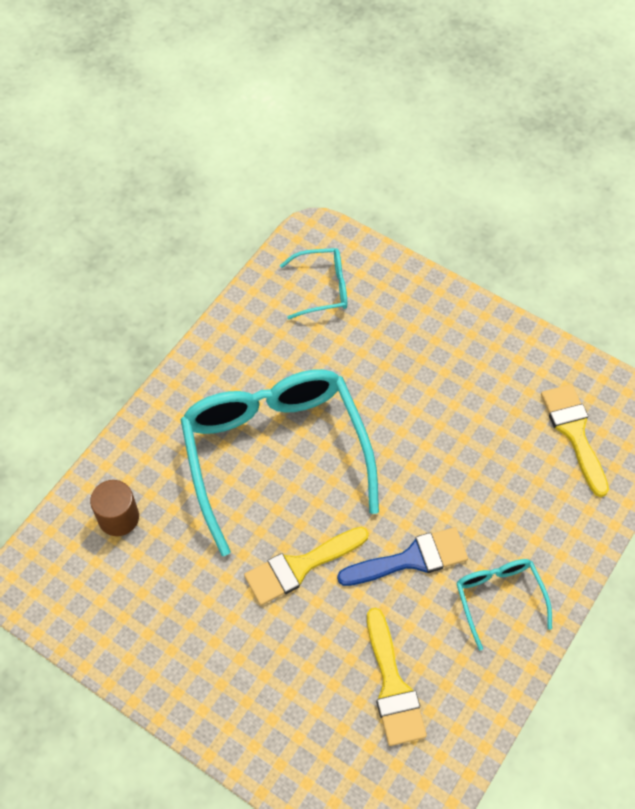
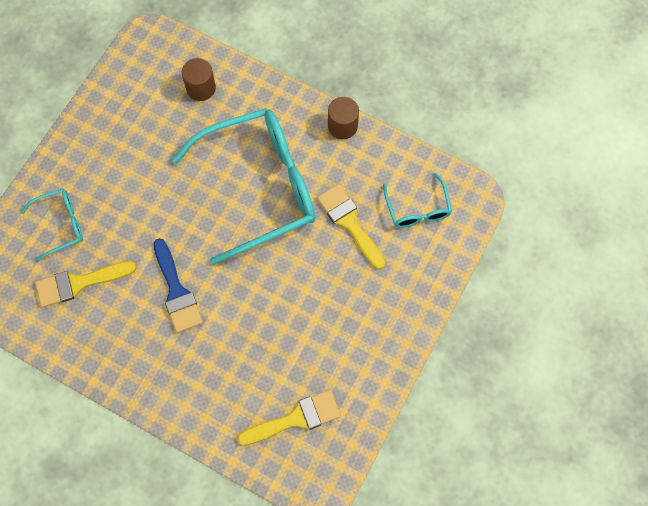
camera: 85 degrees right, 10 degrees up
yellow brush [244,527,369,605] -> yellow brush moved to [317,184,385,270]
turquoise glasses [456,559,552,651] -> turquoise glasses moved to [21,189,83,261]
none -> brown cylinder [328,97,359,139]

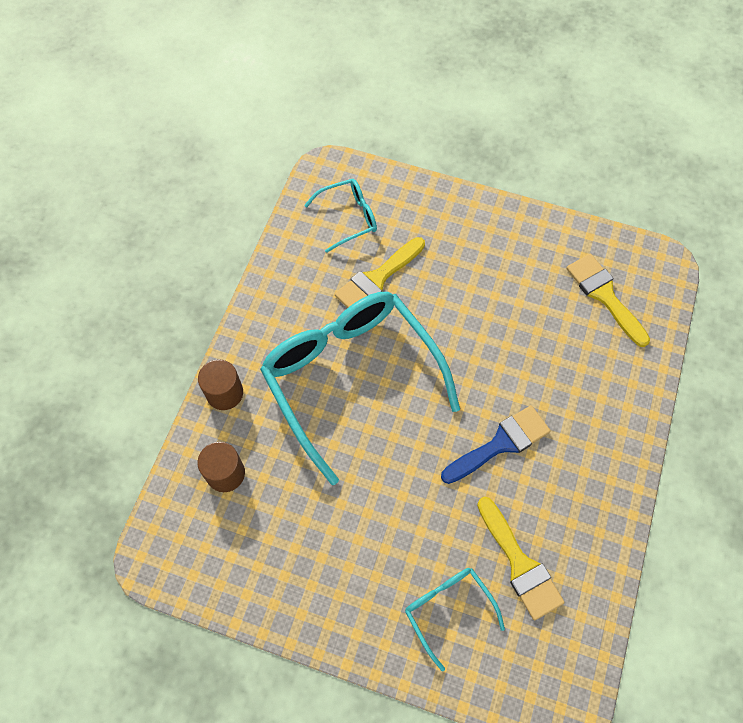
camera: 100 degrees left, 5 degrees down
brown cylinder [328,97,359,139] -> brown cylinder moved to [198,359,243,410]

